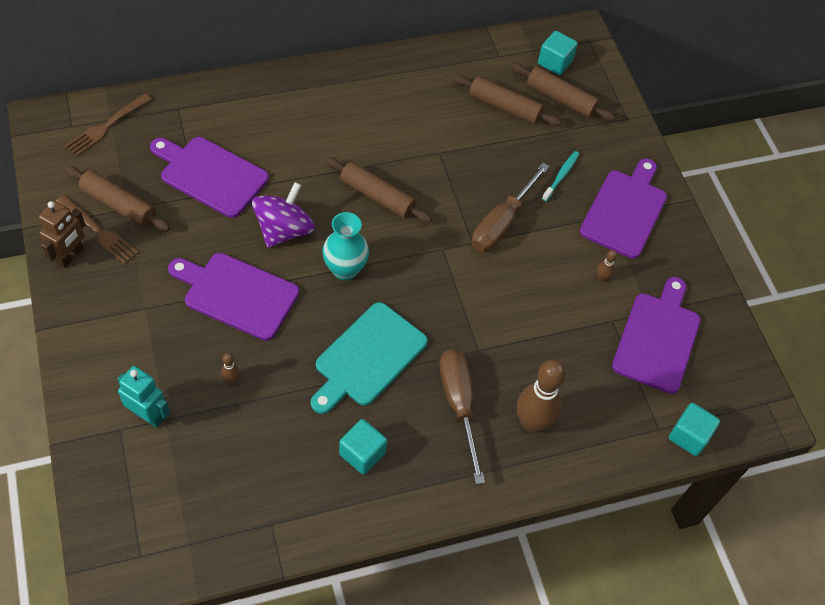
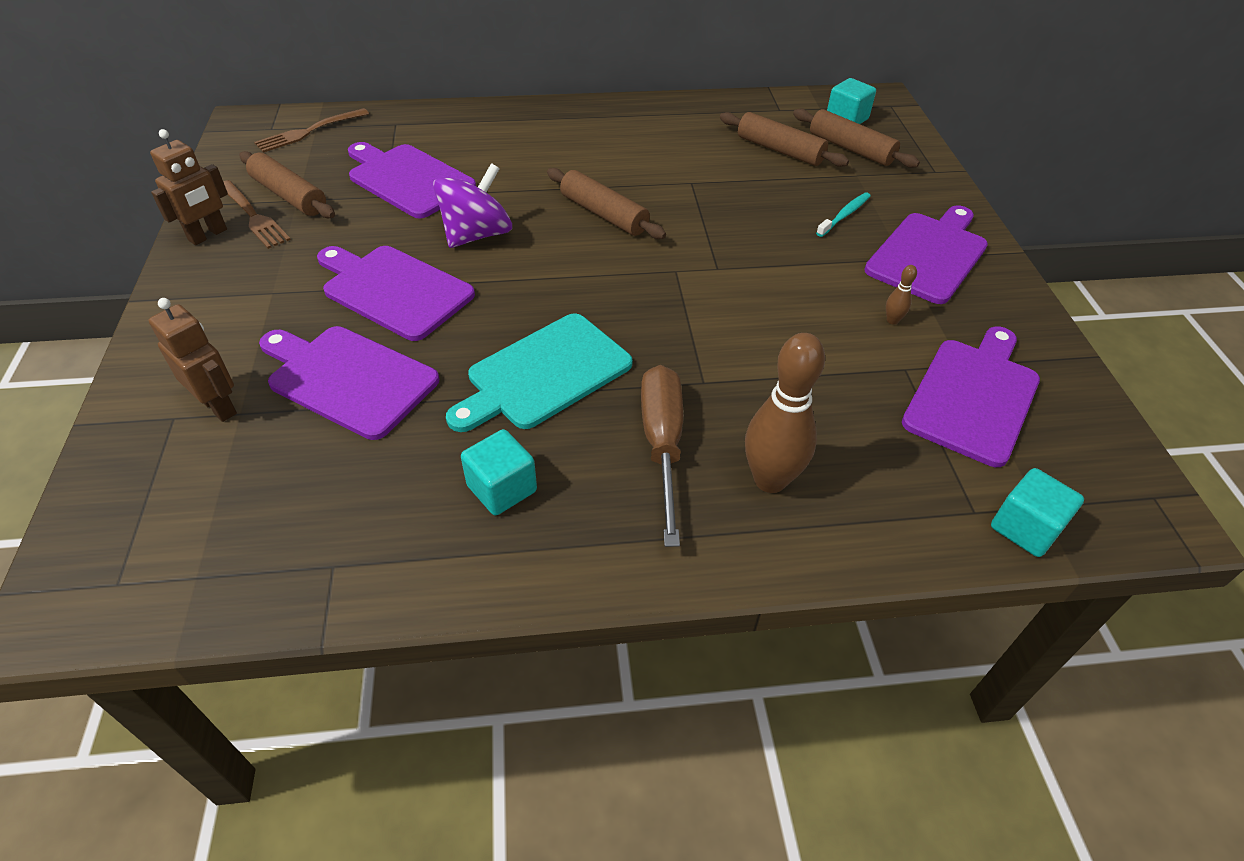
camera: 15 degrees right, 10 degrees down
turquoise robot [117,366,170,428] -> brown robot [149,298,237,422]
brown bowling pin [221,353,240,384] -> purple cutting board [259,326,439,440]
turquoise vase [322,212,369,280] -> none
brown screwdriver [472,163,550,252] -> none

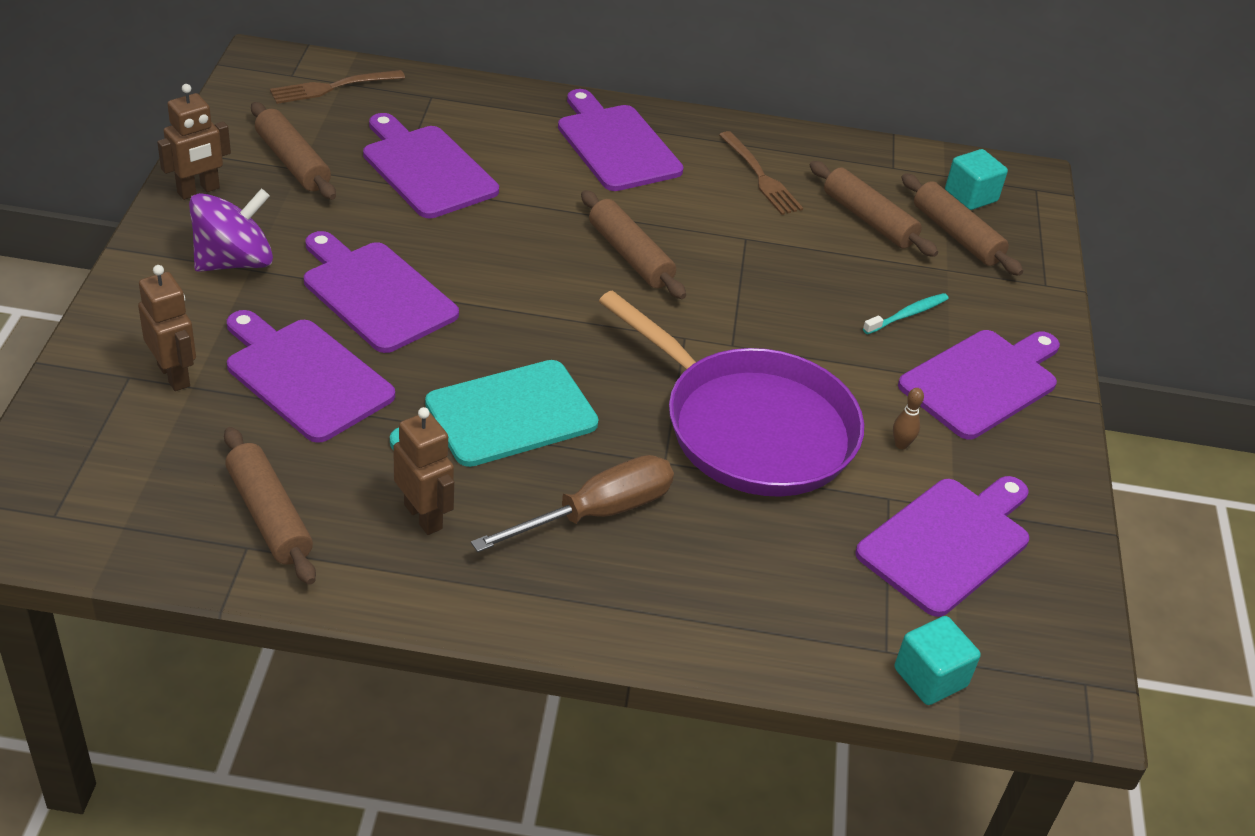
camera: 10 degrees right, 5 degrees down
brown fork [223,180,291,249] -> brown fork moved to [719,131,803,215]
purple spinning top [433,163,512,248] -> purple spinning top moved to [189,189,273,272]
turquoise cube [461,429,537,515] -> brown robot [393,407,454,535]
brown screwdriver [641,365,683,547] -> brown screwdriver turned 45 degrees clockwise [471,455,674,552]
brown bowling pin [745,333,825,493] -> none
none -> brown rolling pin [224,427,316,585]
none -> purple cutting board [558,89,683,191]
none -> purple pan [599,290,864,497]

